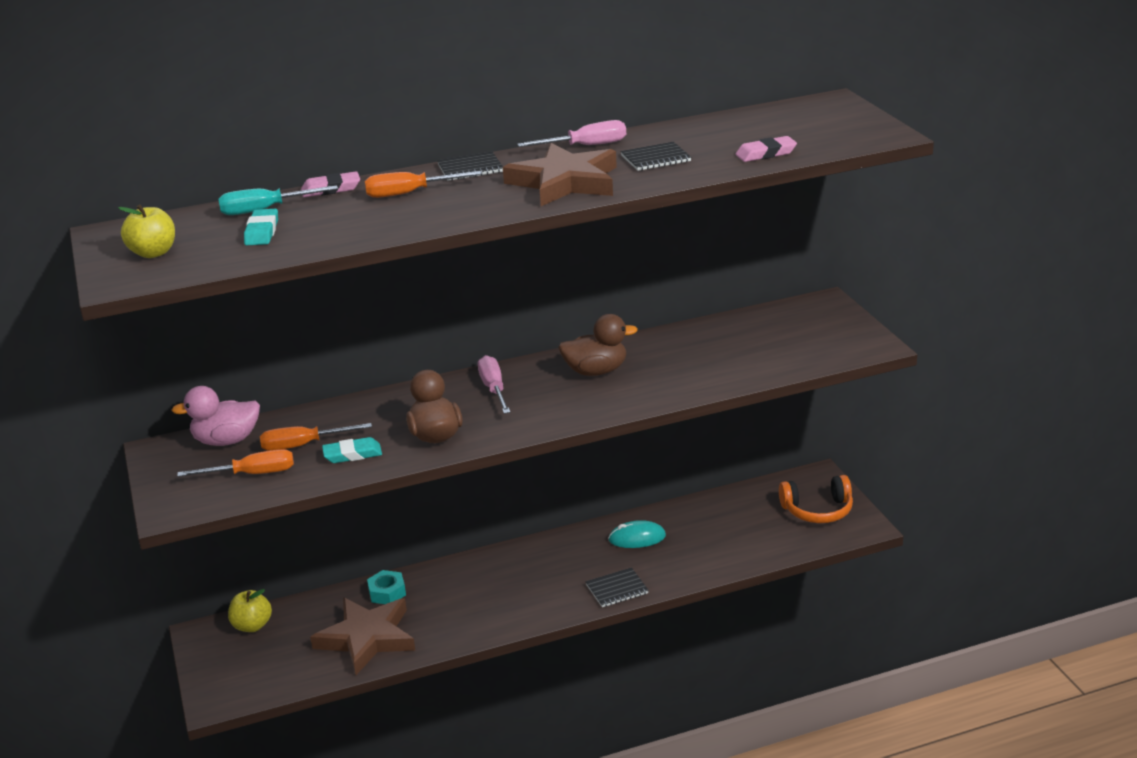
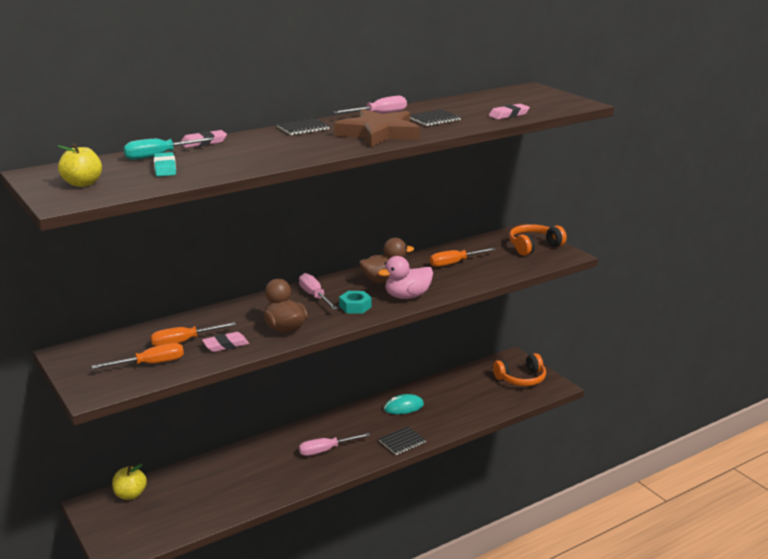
camera: 15 degrees left, 5 degrees down
pink duck [171,386,260,446] -> pink duck moved to [378,256,433,299]
brown star [310,598,415,675] -> none
turquoise eraser [322,437,382,463] -> pink eraser [202,332,249,352]
orange screwdriver [365,171,482,198] -> orange screwdriver moved to [430,248,496,267]
turquoise nut [367,570,406,604] -> turquoise nut moved to [339,291,372,314]
none -> pink screwdriver [299,433,370,456]
none -> orange headphones [509,224,567,256]

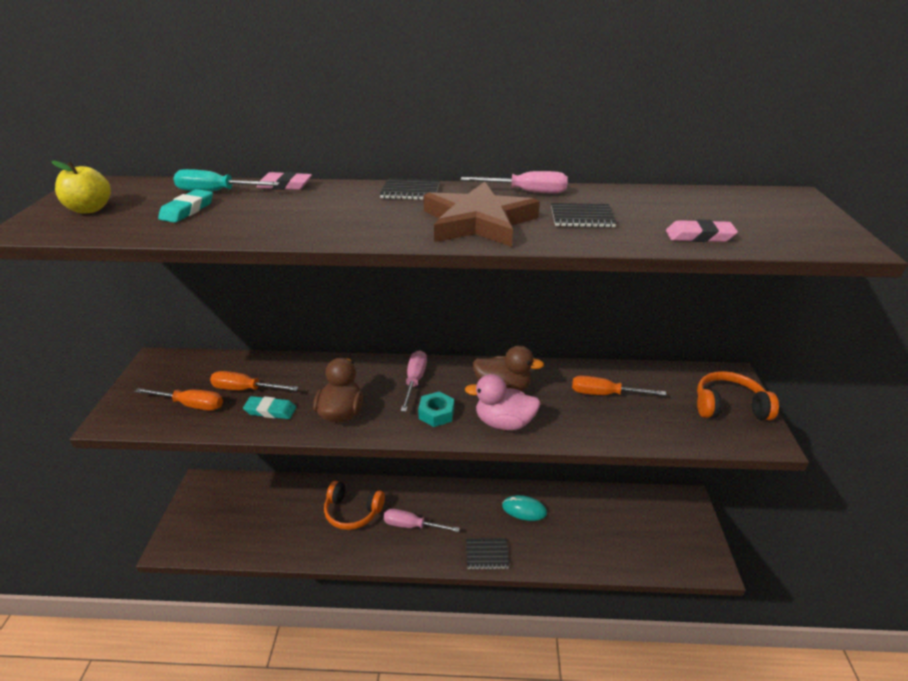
camera: 35 degrees right, 10 degrees up
yellow apple [112,464,147,500] -> none
pink eraser [202,332,249,352] -> turquoise eraser [243,396,296,419]
orange headphones [493,353,546,386] -> orange headphones moved to [324,481,385,530]

